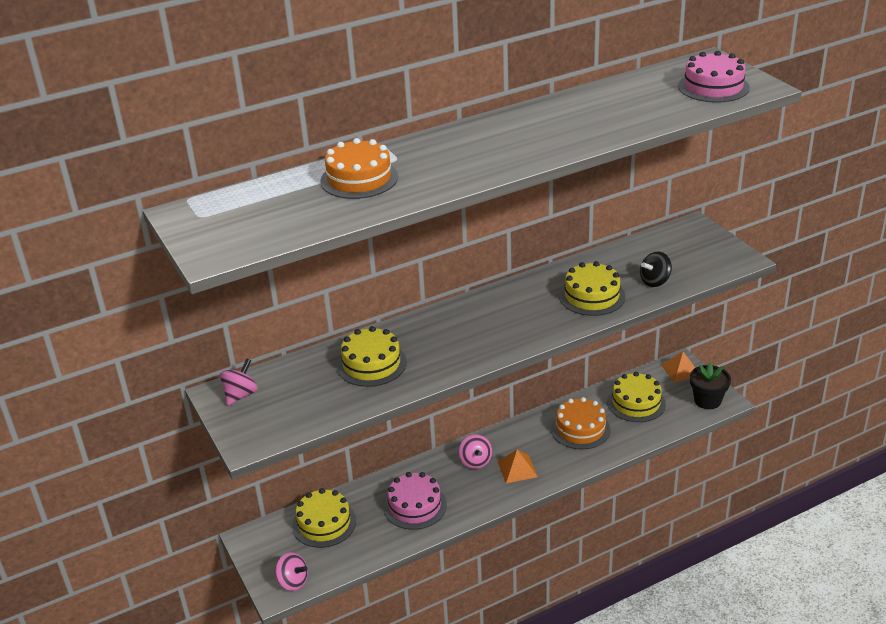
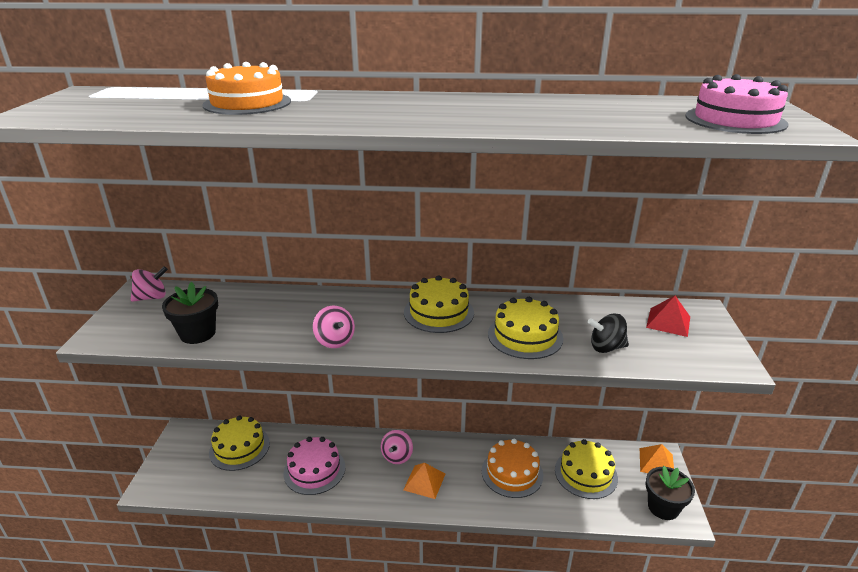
camera: 30 degrees right, 5 degrees down
pink spinning top [276,552,308,591] -> pink spinning top moved to [313,305,355,348]
yellow cake [337,326,407,387] -> yellow cake moved to [404,275,474,333]
none -> black flower pot [162,282,218,344]
none -> red pyramid [646,296,690,337]

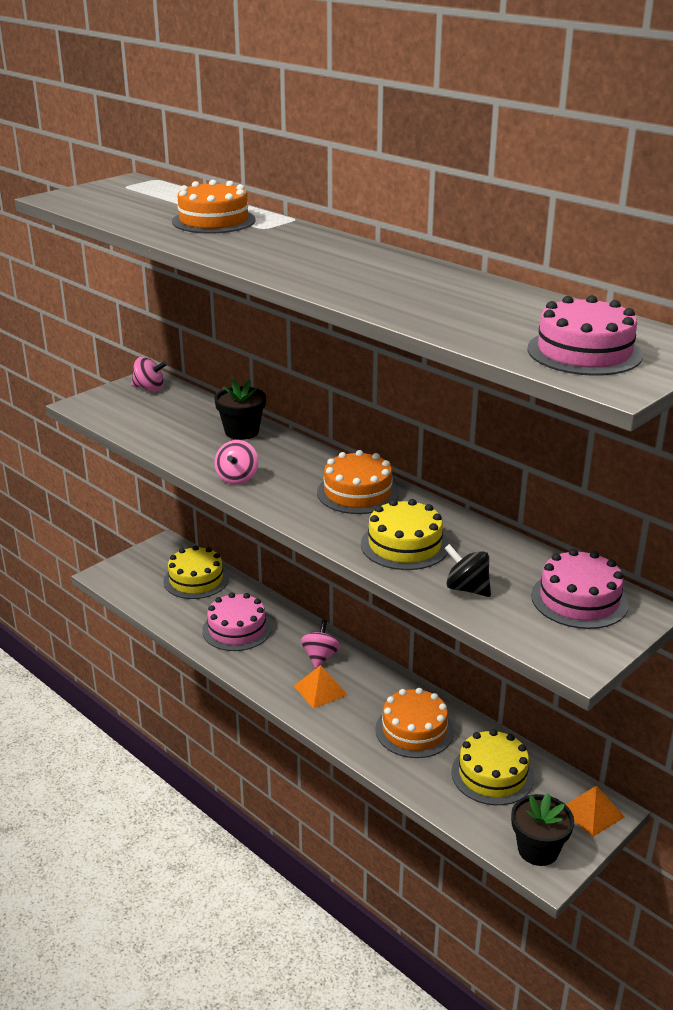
camera: 40 degrees right, 0 degrees up
black flower pot [162,282,218,344] -> black flower pot moved to [214,379,266,440]
pink spinning top [381,430,413,464] -> pink spinning top turned 135 degrees clockwise [301,620,340,668]
yellow cake [404,275,474,333] -> orange cake [317,450,399,514]
red pyramid [646,296,690,337] -> pink cake [531,549,629,629]

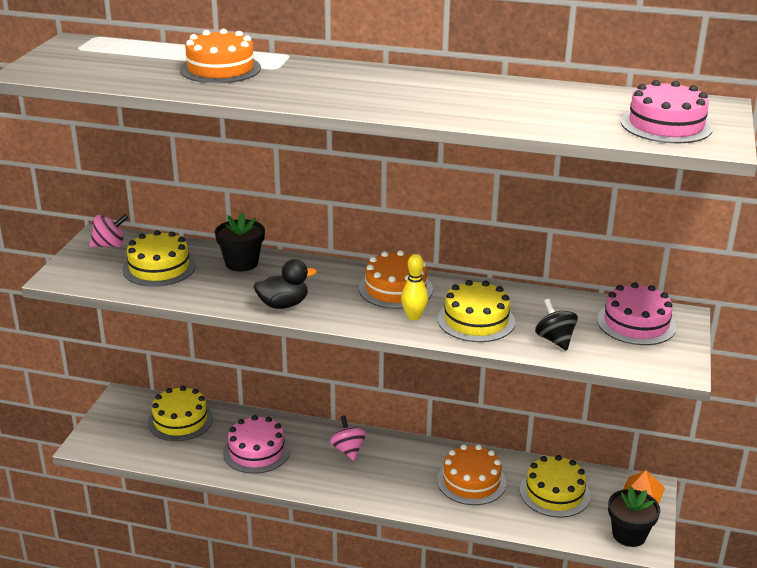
camera: 30 degrees left, 0 degrees up
pink spinning top [215,440,258,484] -> black duck [254,259,317,309]
orange pyramid [294,665,348,709] -> none
black spinning top [444,544,491,597] -> black spinning top turned 60 degrees clockwise [535,299,578,350]
none -> yellow cake [122,230,196,287]
none -> yellow bowling pin [401,254,428,320]

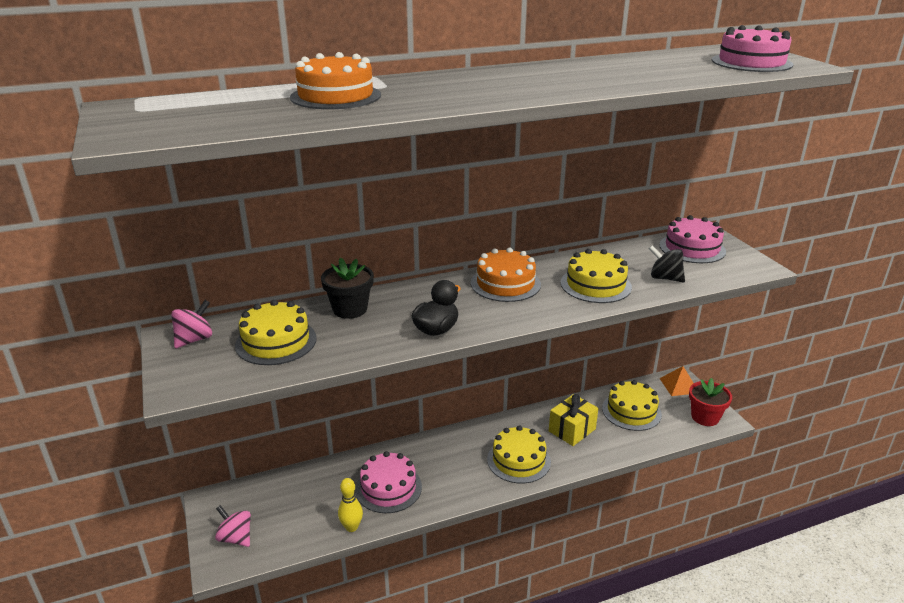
camera: 35 degrees left, 0 degrees up
yellow cake [148,386,213,441] -> yellow cake moved to [487,426,551,484]
pink spinning top [330,415,366,461] -> pink spinning top moved to [215,505,251,547]
yellow bowling pin [401,254,428,320] -> yellow bowling pin moved to [338,478,363,532]
orange cake [437,444,506,505] -> yellow gift [549,394,599,446]
black flower pot [608,486,660,547] -> red flower pot [689,378,732,426]

